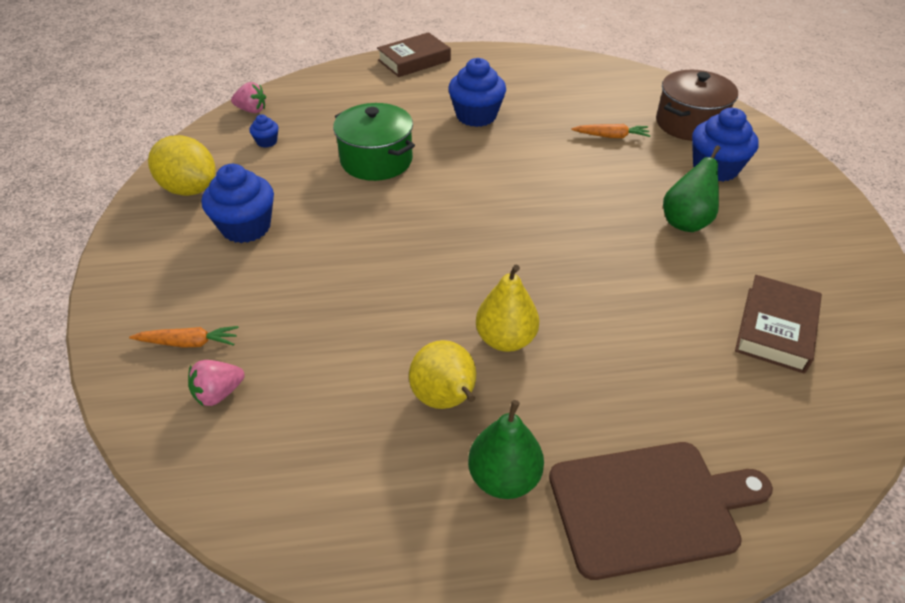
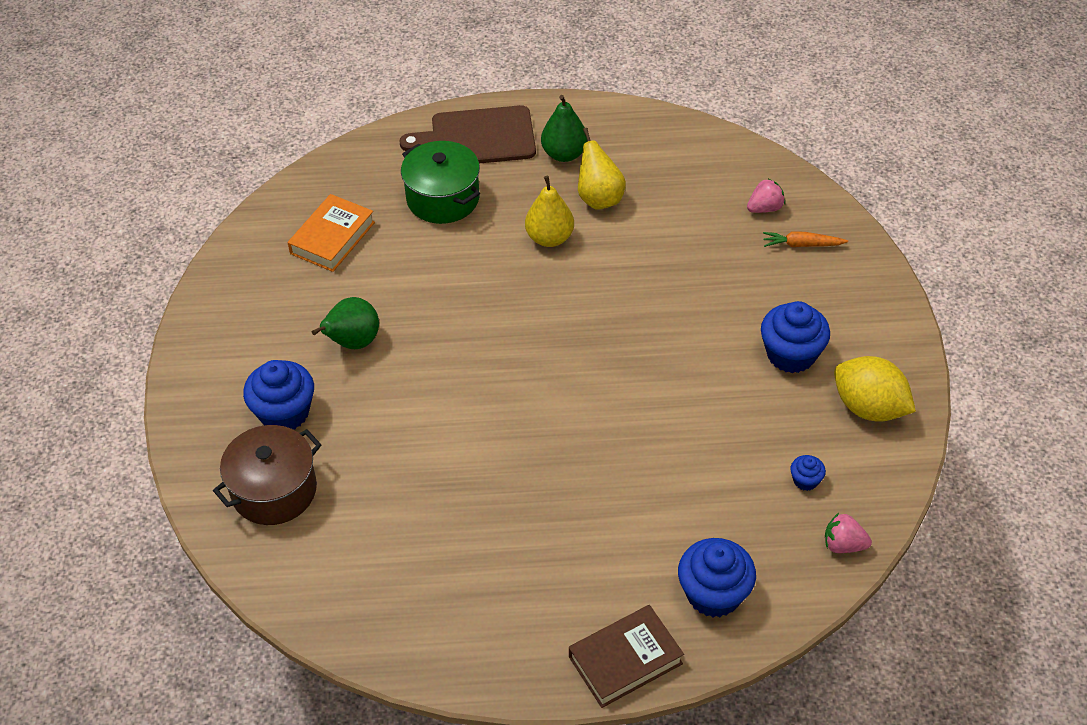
camera: 175 degrees left, 5 degrees up
green pot [333,103,415,181] -> green pot moved to [401,141,480,224]
blue cupcake [448,58,506,127] -> blue cupcake moved to [678,538,756,617]
orange carrot [571,124,650,138] -> none
brown book [735,275,822,374] -> orange book [288,194,375,272]

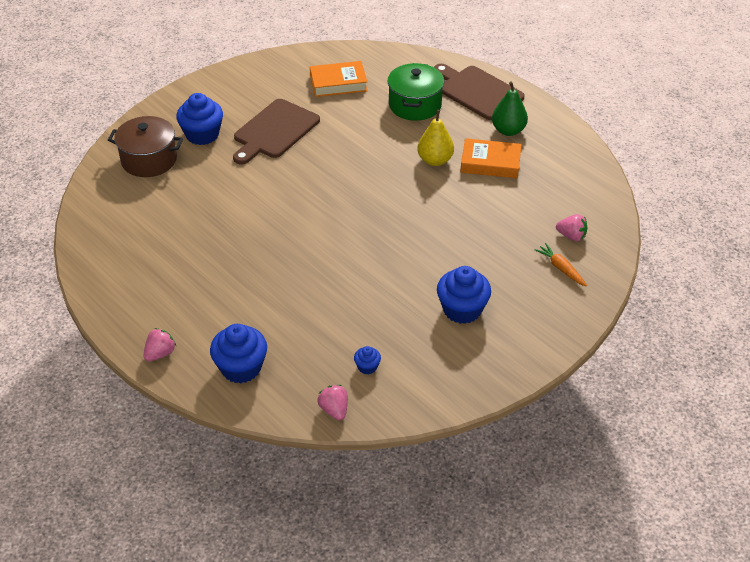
camera: 50 degrees right, 5 degrees down
green pear [312,297,379,349] -> brown cutting board [233,99,320,164]
brown book [569,605,684,708] -> pink strawberry [144,328,176,361]
yellow pear [578,128,626,210] -> orange book [460,138,522,178]
yellow lemon [834,356,916,422] -> none

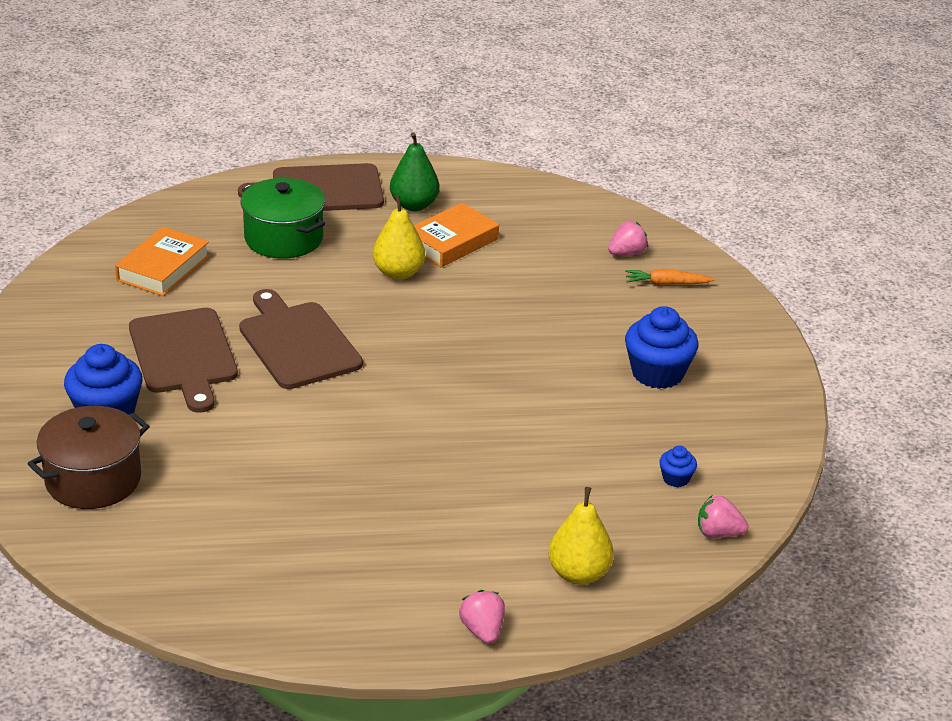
camera: 55 degrees left, 10 degrees down
blue cupcake [210,324,267,383] -> yellow pear [548,487,614,585]
none -> brown cutting board [239,289,363,389]

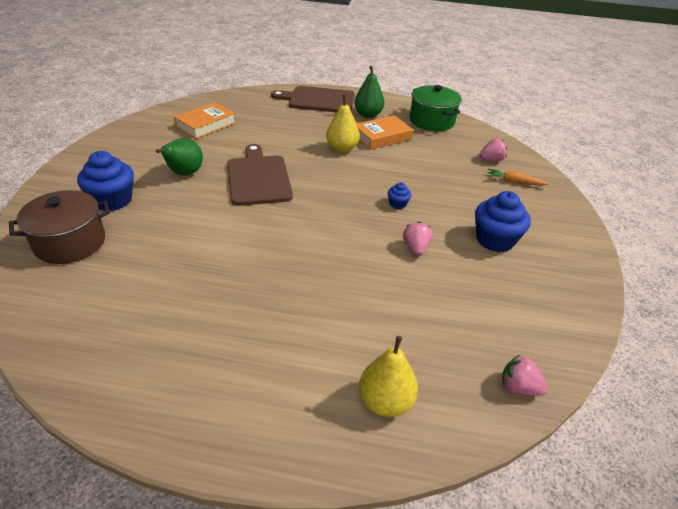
camera: 15 degrees right, 5 degrees up
brown cutting board [129,308,238,413] -> green pear [156,138,203,176]
green pot [241,178,325,259] -> green pot moved to [410,85,462,131]
pink strawberry [459,590,505,644] -> pink strawberry moved to [403,222,432,256]
blue cupcake [659,446,697,487] -> blue cupcake moved to [388,182,411,209]

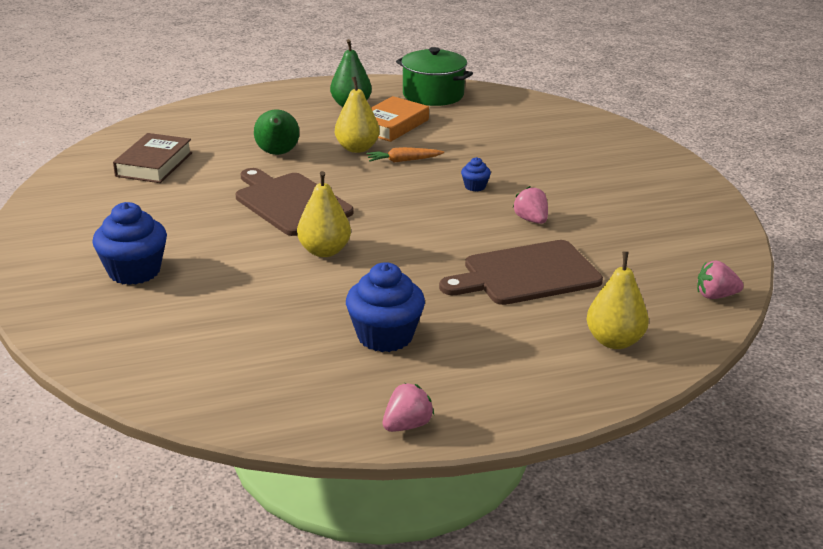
camera: 25 degrees left, 10 degrees down
brown pot [9,190,110,264] -> none
green pear [156,138,203,176] -> green pear moved to [254,109,299,155]
orange book [174,102,236,139] -> brown book [113,133,192,183]
brown cutting board [271,86,355,112] -> brown cutting board moved to [439,240,603,305]
blue cupcake [475,191,531,252] -> blue cupcake moved to [346,262,425,352]
pink strawberry [480,138,507,161] -> pink strawberry moved to [383,383,434,432]
orange carrot [487,169,549,186] -> orange carrot moved to [366,147,444,163]
none -> yellow pear [297,171,351,257]

